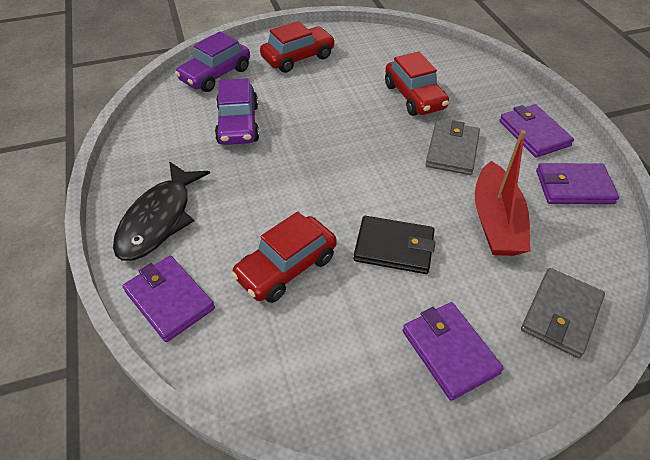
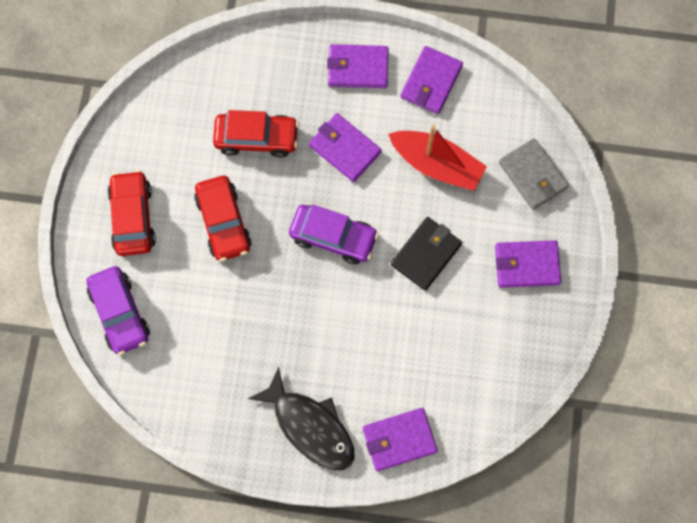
camera: 65 degrees left, 25 degrees up
purple car [215,78,259,145] -> purple car moved to [289,205,379,264]
red car [231,212,337,303] -> red car moved to [194,176,252,261]
grey wallet [425,120,480,175] -> purple wallet [309,113,382,182]

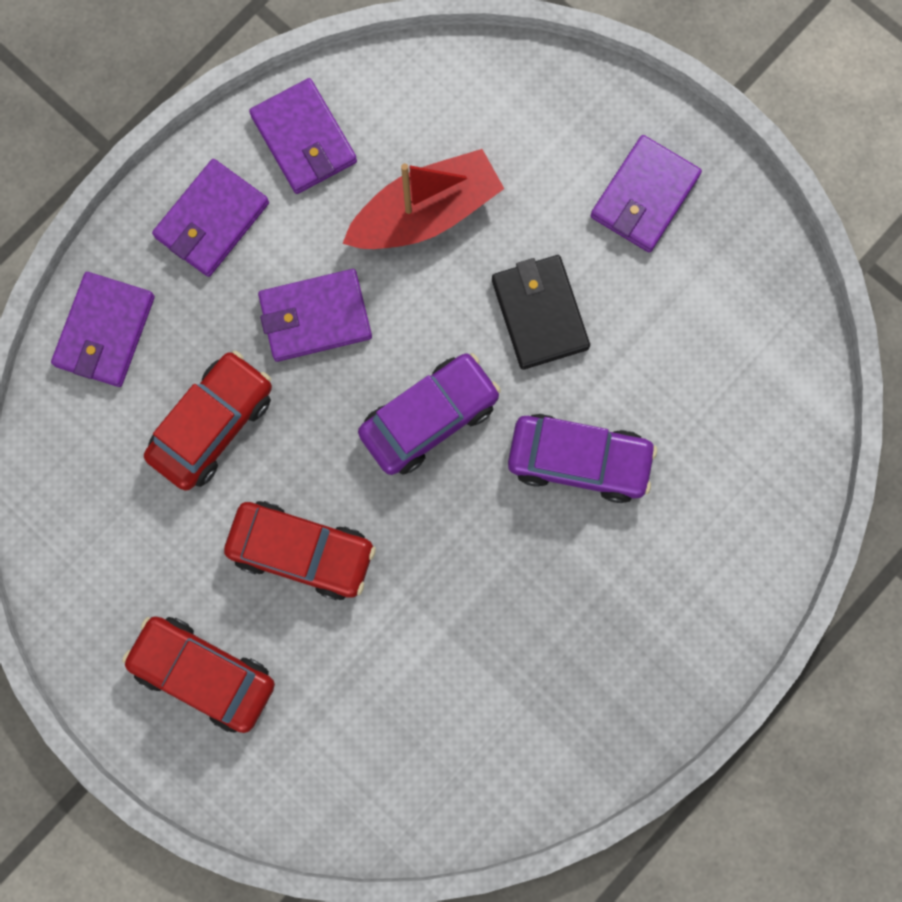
camera: 55 degrees left, 5 degrees up
purple car [86,266,150,355] -> purple car moved to [508,414,657,503]
black fish [248,367,354,470] -> none
purple wallet [363,408,438,471] -> purple wallet moved to [51,272,155,387]
grey wallet [499,138,569,210] -> none

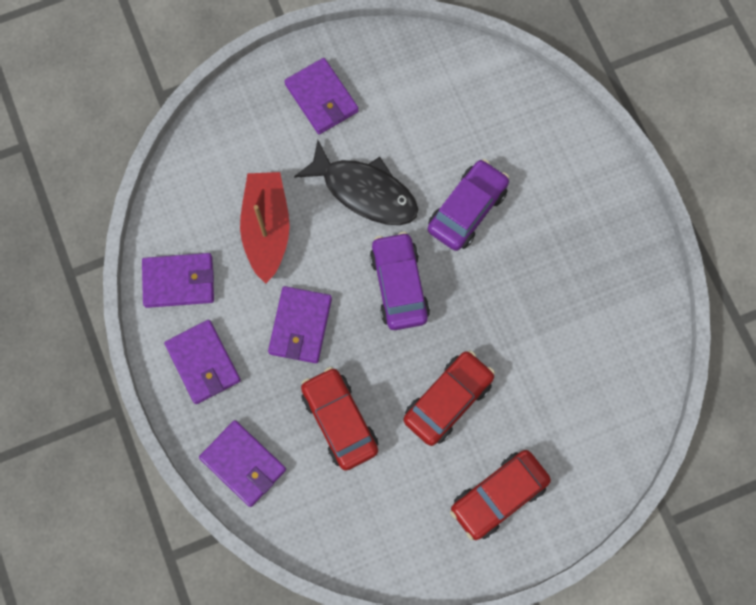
camera: 65 degrees left, 5 degrees down
black wallet [492,255,590,370] -> black fish [294,140,418,225]

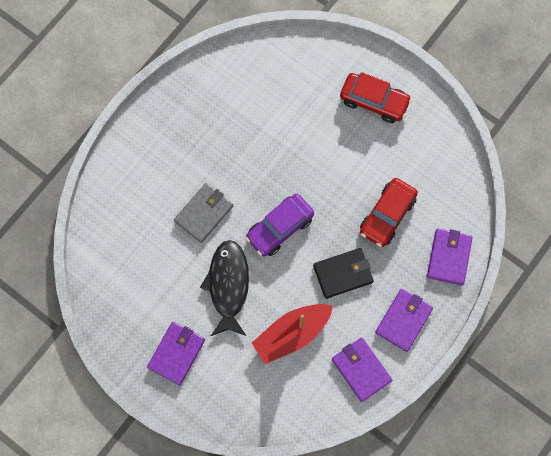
camera: 120 degrees left, 0 degrees up
purple wallet [268,286,332,363] -> black wallet [313,248,374,299]
red car [403,350,495,446] -> none
purple car [428,159,509,251] -> grey wallet [174,183,233,243]

